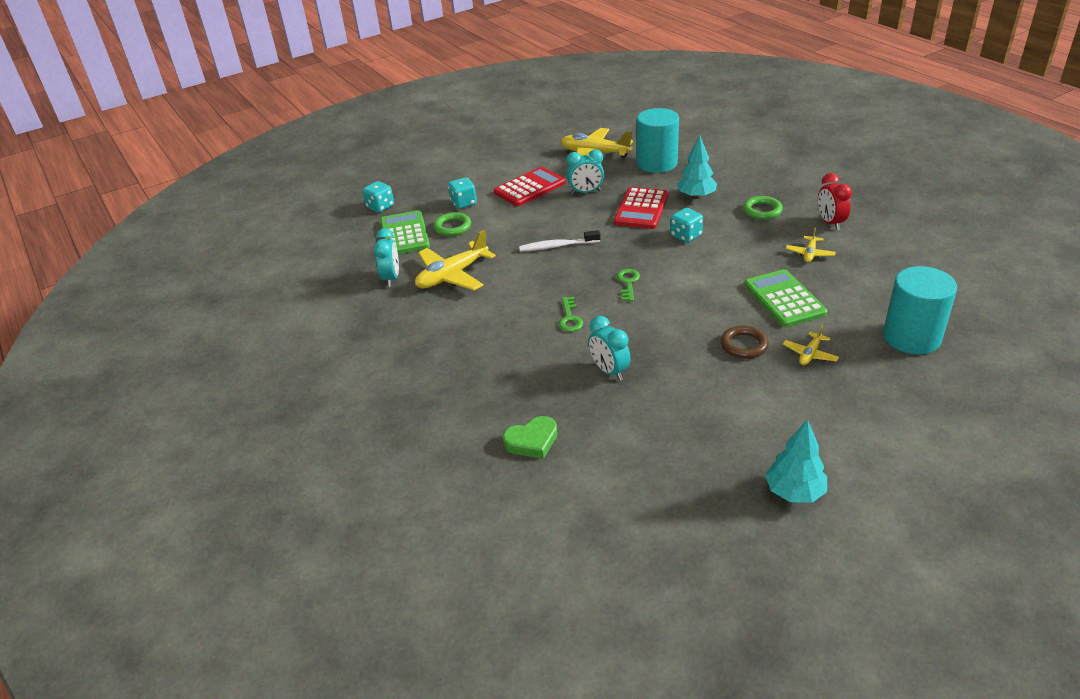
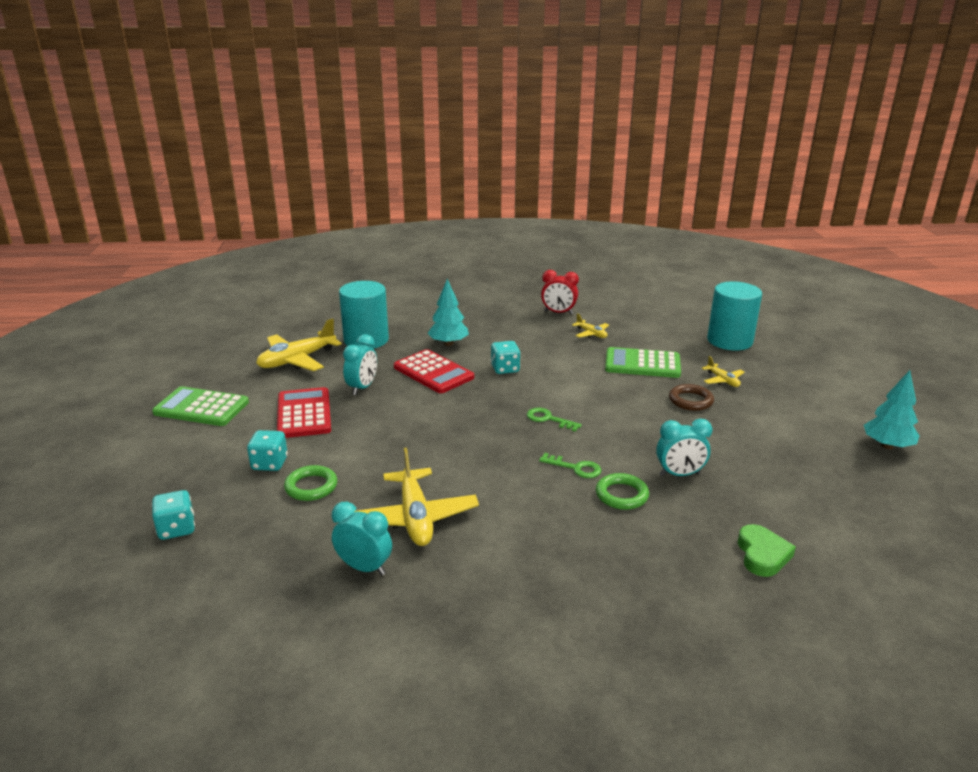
camera: 65 degrees left, 10 degrees down
green calculator [380,210,430,254] -> green calculator moved to [152,386,249,426]
white toothbrush [519,230,601,252] -> none
green ring [743,196,783,220] -> green ring moved to [596,473,649,510]

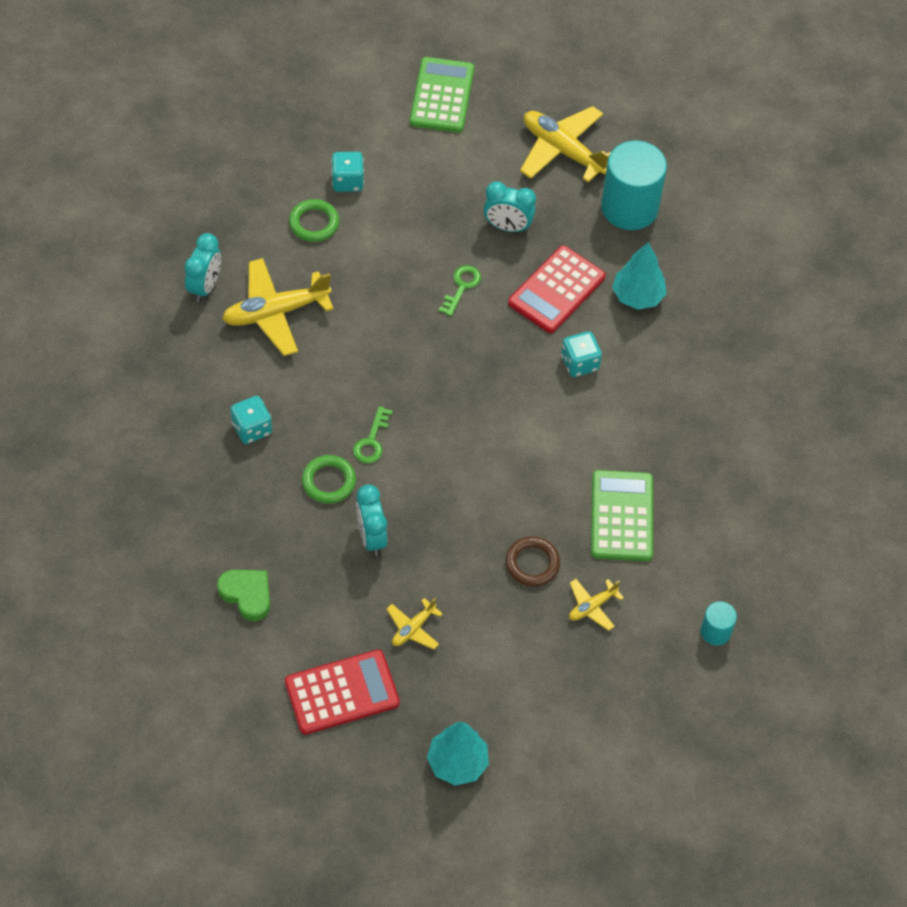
camera: 80 degrees right, 30 degrees up
turquoise dice [152,490,195,540] -> turquoise dice moved to [230,396,272,444]
red calculator [277,387,331,438] -> red calculator moved to [285,650,400,735]
green key [527,408,582,432] -> green key moved to [439,265,481,316]
red clock [541,270,579,314] -> none
yellow plane [572,313,609,338] -> yellow plane moved to [387,598,443,650]
turquoise cylinder [707,282,762,350] -> turquoise cylinder [701,601,737,646], size x0.48
green heart [738,524,796,577] -> green heart turned 135 degrees counterclockwise [217,570,270,621]

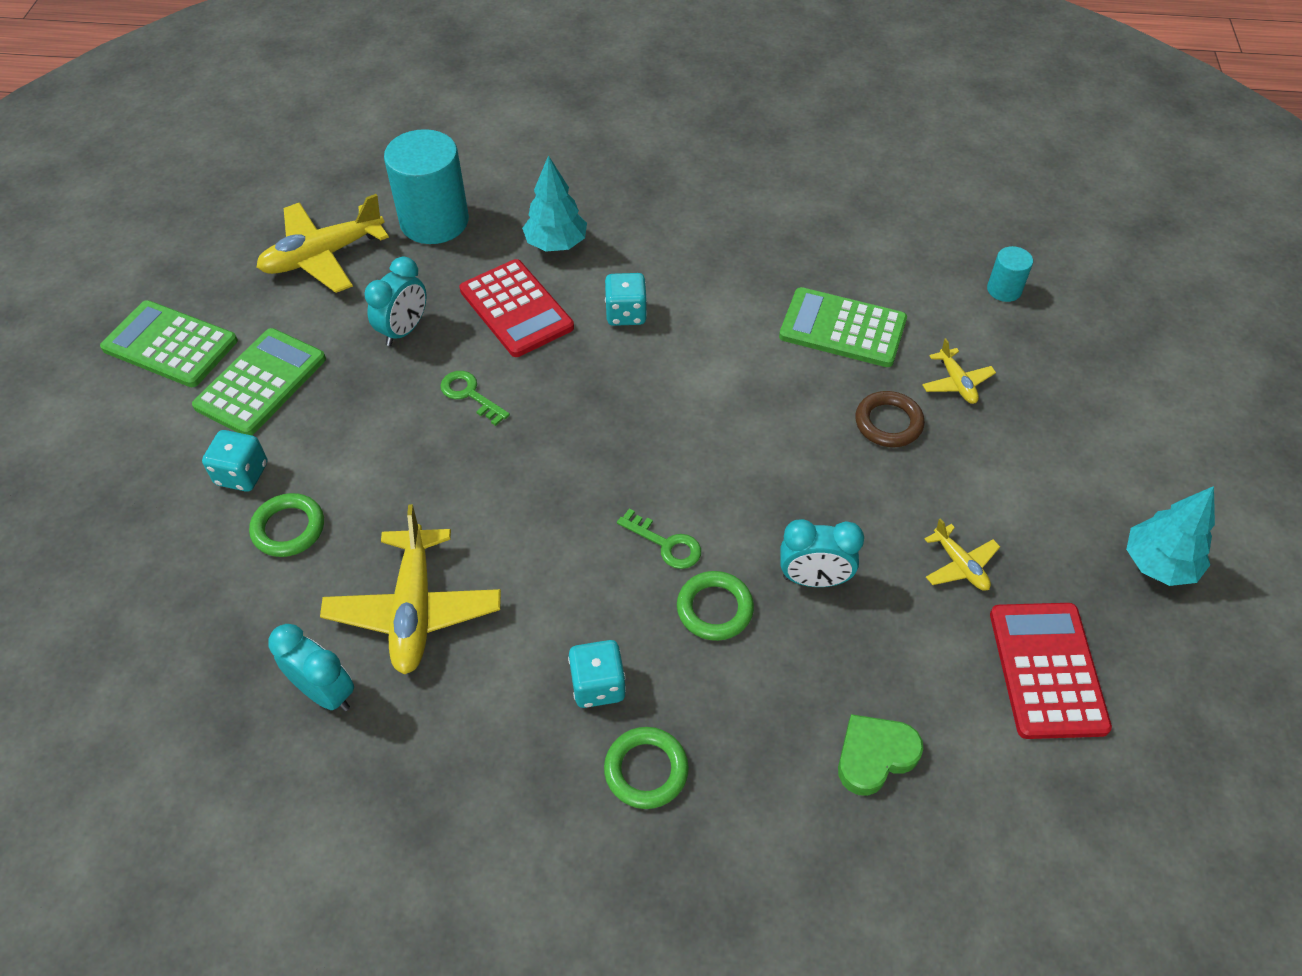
camera: 70 degrees left, 5 degrees down
none -> green calculator [192,328,326,435]
none -> green ring [604,727,689,809]

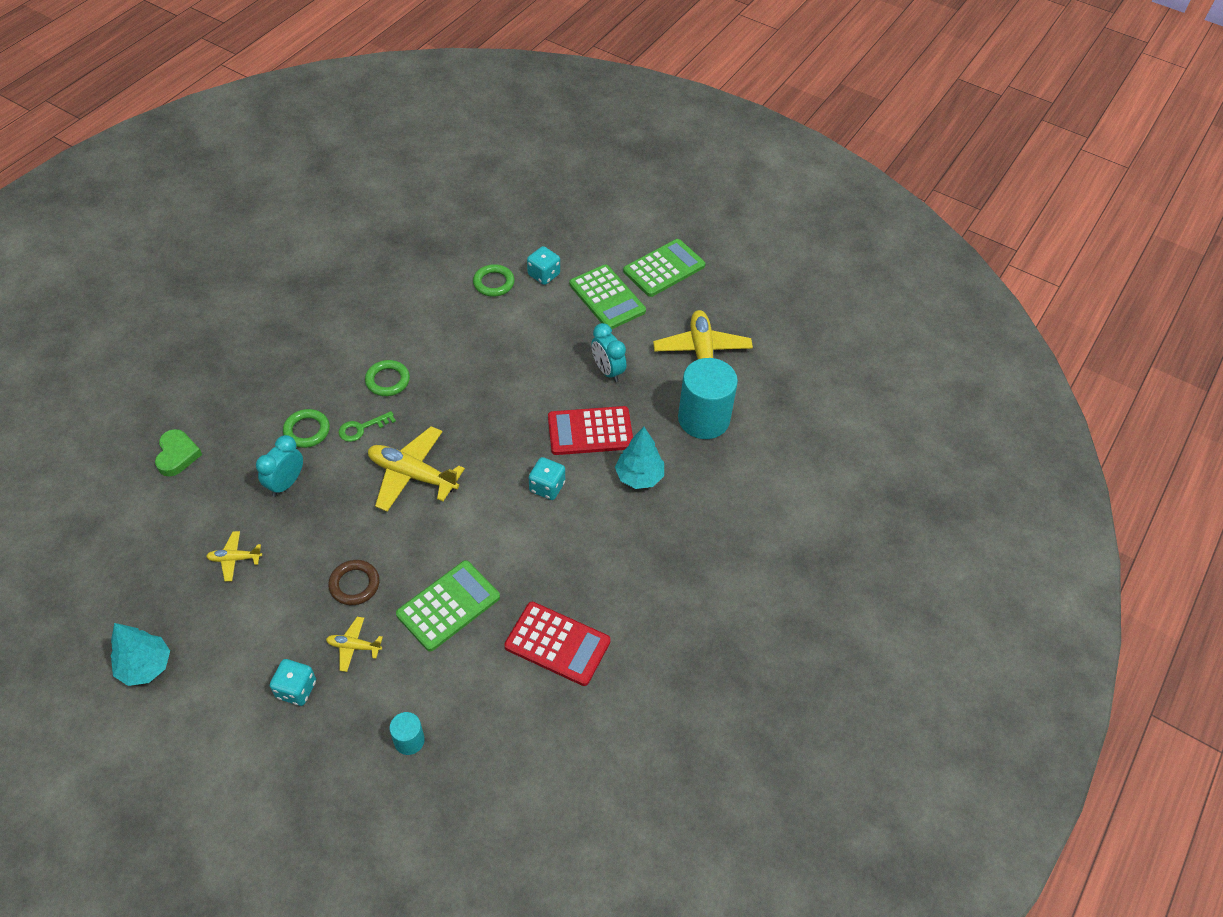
camera: 115 degrees right, 0 degrees up
turquoise clock [268,624,354,711] -> none
yellow plane [320,504,501,675] -> yellow plane moved to [368,426,465,512]
green key [440,371,510,426] -> none
turquoise dice [568,640,626,708] -> turquoise dice moved to [270,659,316,706]
green ring [604,727,689,809] -> green ring moved to [365,360,410,396]
red calculator [990,603,1112,739] -> red calculator moved to [504,602,611,686]

